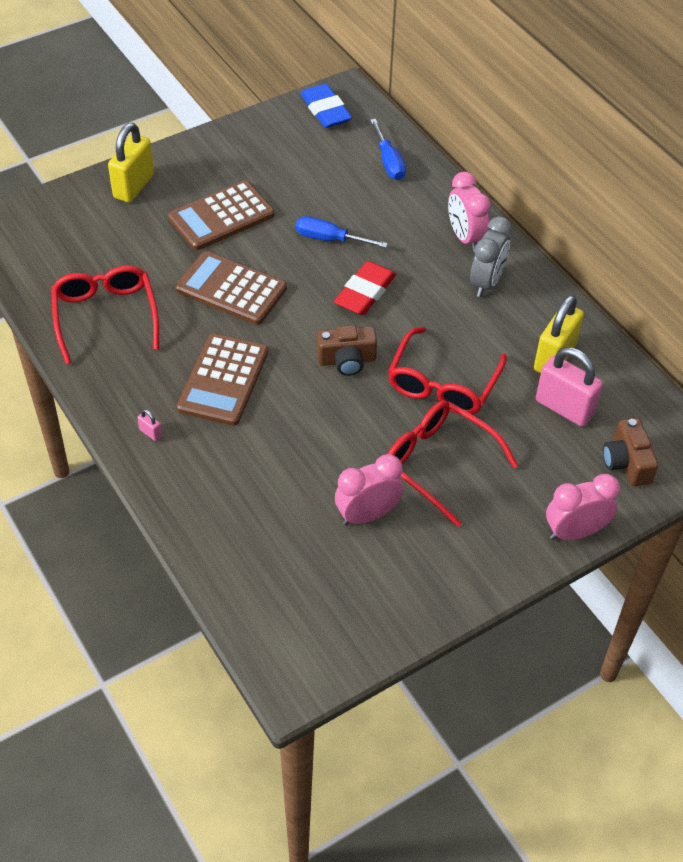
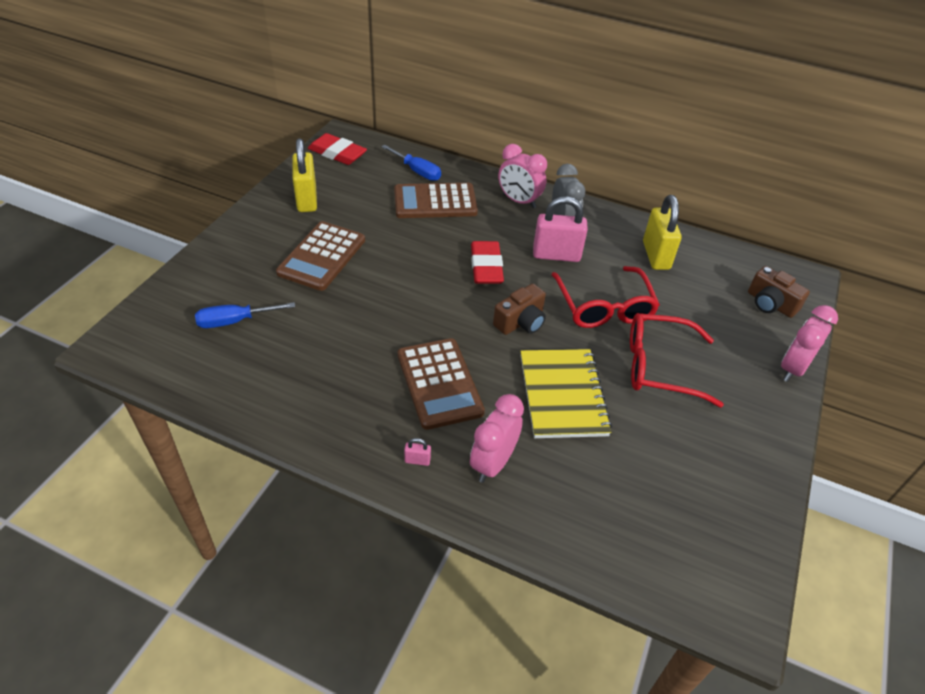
camera: 35 degrees left, 5 degrees down
red glasses [51,265,159,364] -> none
yellow padlock [108,123,154,203] -> yellow padlock moved to [292,138,317,212]
brown calculator [175,251,287,325] -> brown calculator moved to [394,183,478,218]
blue screwdriver [296,216,388,248] -> blue screwdriver moved to [195,302,295,328]
blue eraser [300,84,352,128] -> red eraser [308,133,367,165]
pink clock [335,454,403,526] -> pink clock moved to [470,394,524,483]
pink padlock [536,347,603,427] -> pink padlock moved to [533,196,588,262]
none -> yellow notebook [520,349,612,438]

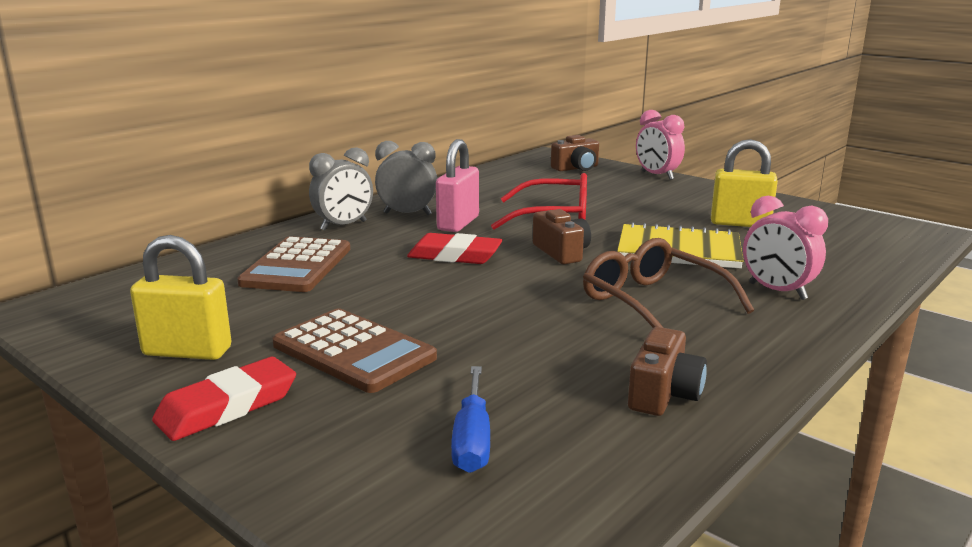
camera: 70 degrees left, 25 degrees down
red eraser [308,133,367,165] -> red eraser moved to [152,357,296,441]
blue screwdriver [381,145,441,181] -> none
brown calculator [398,338,485,430] -> brown glasses [583,238,754,328]
pink padlock [404,438,431,466] -> none
pink clock [498,144,547,208] -> grey clock [309,147,373,230]
red glasses [630,313,724,408] -> none
yellow padlock [643,195,682,270] -> yellow padlock moved to [711,139,778,227]
none -> brown camera [628,327,707,416]

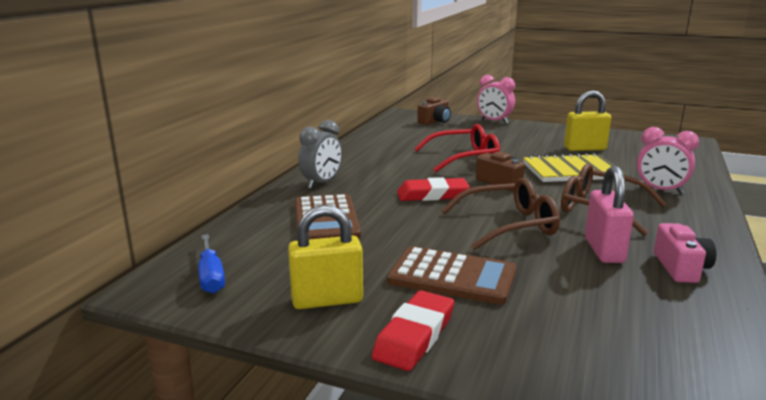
camera: 20 degrees left, 0 degrees up
grey clock [375,141,437,215] -> none
pink padlock [436,139,479,232] -> pink padlock moved to [585,166,634,263]
blue screwdriver [451,366,490,473] -> blue screwdriver moved to [198,234,225,293]
brown camera [628,327,707,416] -> pink camera [654,223,716,283]
none -> brown glasses [441,178,560,250]

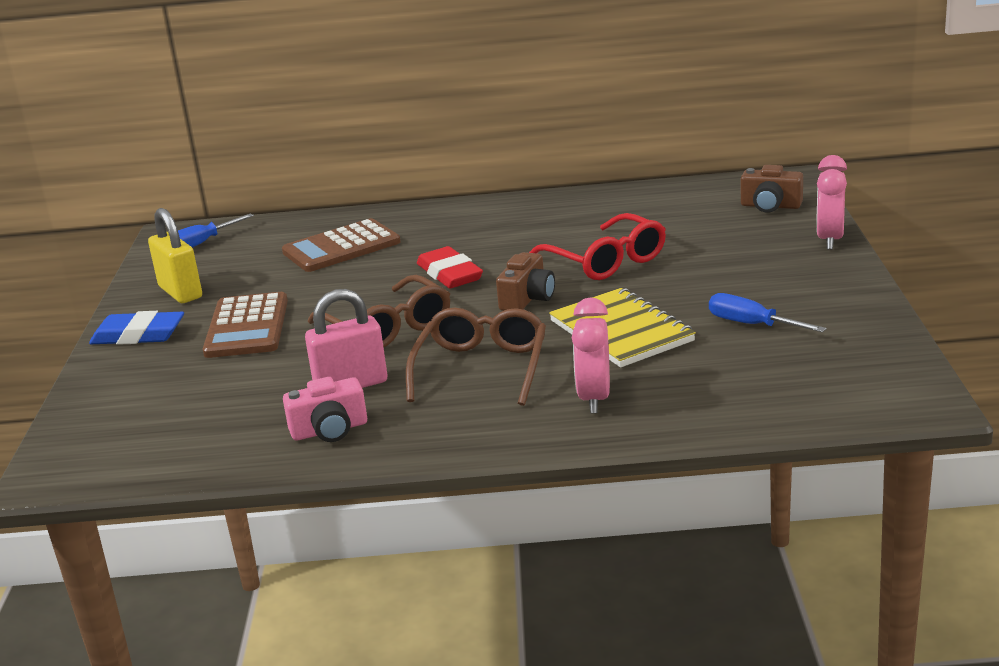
camera: 70 degrees right, 5 degrees up
grey clock [298,120,342,189] -> none
red eraser [372,290,454,371] -> blue eraser [89,311,184,345]
yellow padlock [564,90,611,151] -> blue screwdriver [709,293,827,332]

